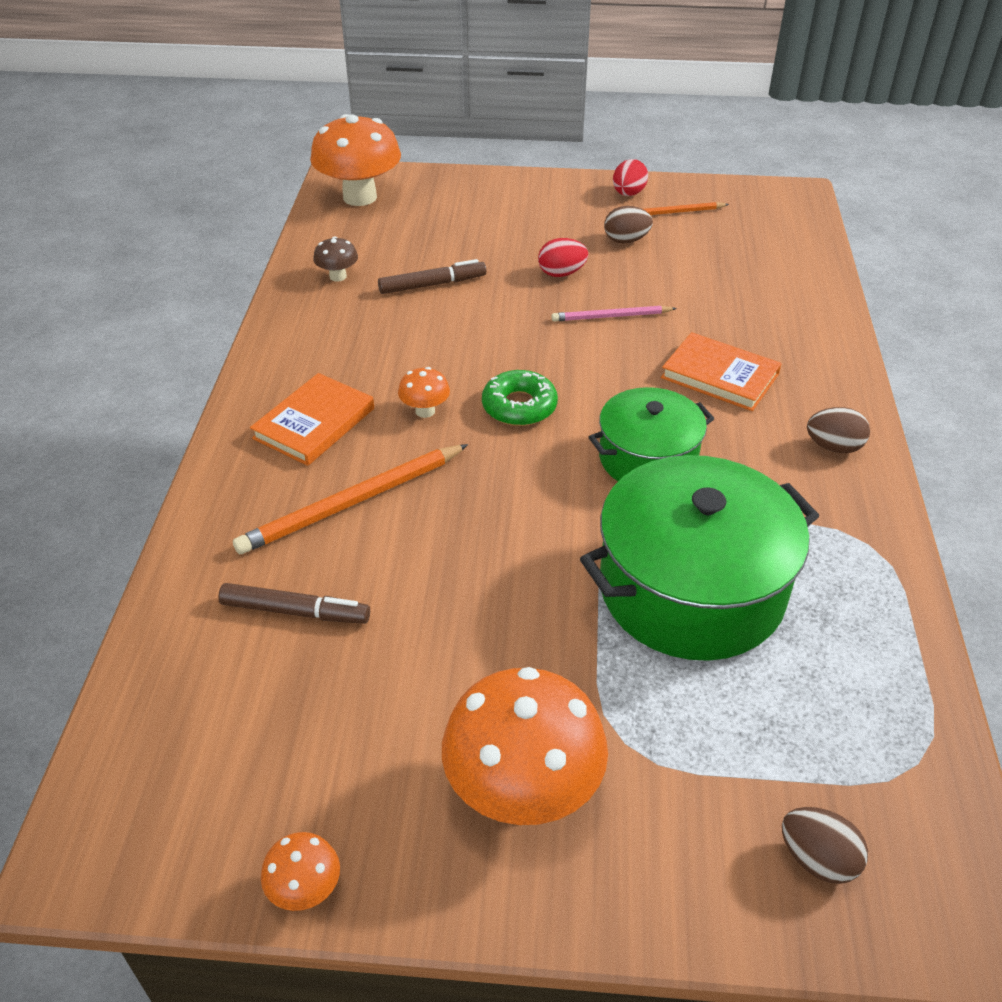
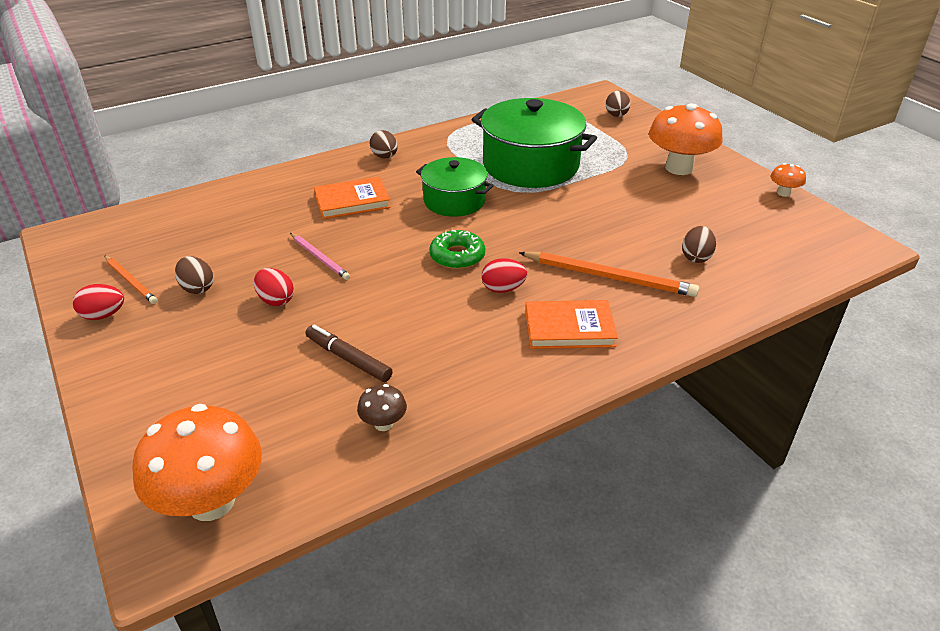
camera: 125 degrees left, 5 degrees down
brown marker [218,583,370,624] -> brown egg [682,226,716,263]
orange mushroom [398,367,450,418] -> red egg [482,258,527,293]
orange book [661,332,782,411] -> orange book turned 75 degrees clockwise [314,177,391,219]

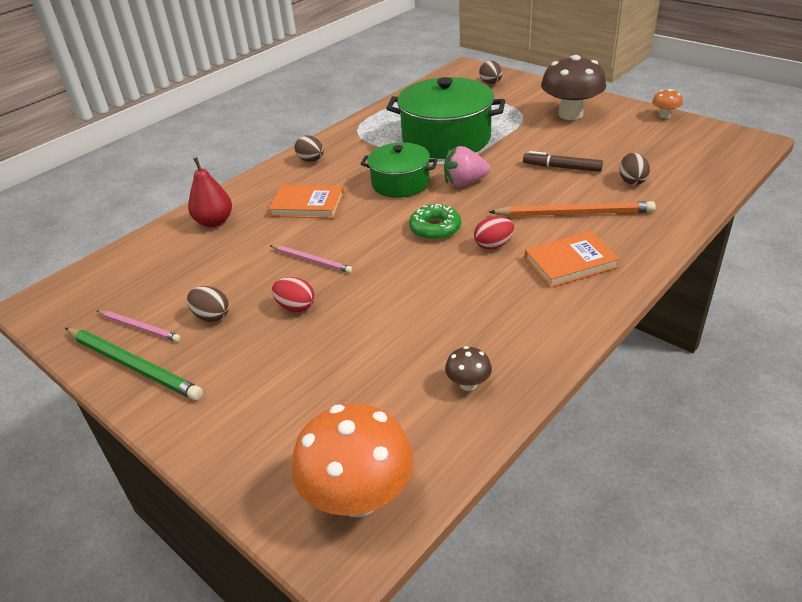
camera: 15 degrees left, 0 degrees up
red egg [73,284,124,320] -> green pencil [65,328,203,400]
orange pencil [104,255,157,304] -> pink pencil [97,310,181,342]
brown marker [306,325,393,382] -> brown marker moved to [523,151,603,172]
orange book [314,177,391,219] -> orange book turned 45 degrees clockwise [269,185,344,219]
orange mushroom [649,103,723,175] -> brown mushroom [541,55,606,120]
none -> red pear [188,157,232,227]
none -> pink strawberry [444,146,490,187]

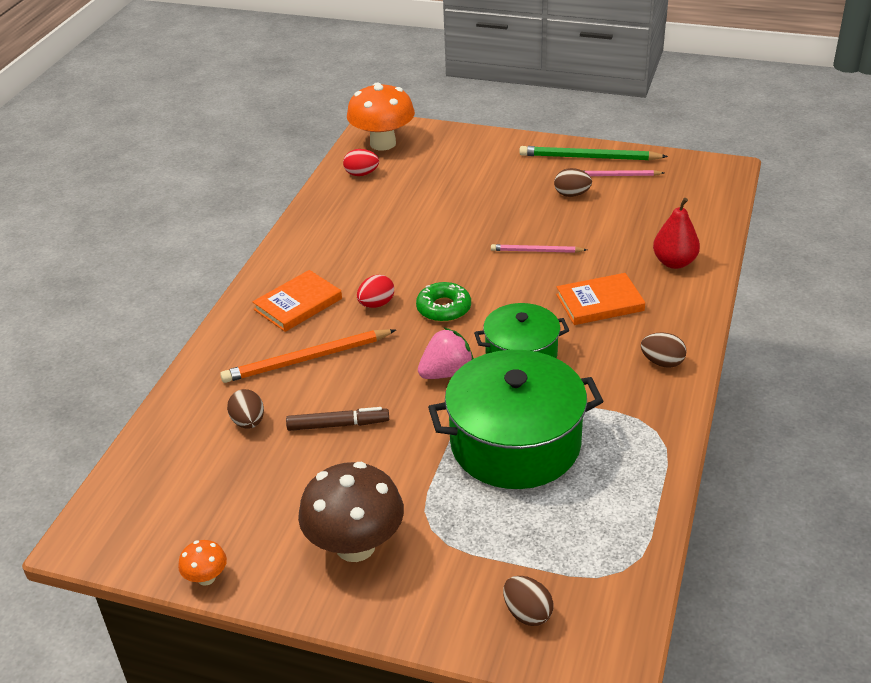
camera: 155 degrees right, 0 degrees up
red egg [272,277,315,312] -> red egg moved to [343,149,379,176]
brown mushroom [445,346,492,391] -> none

